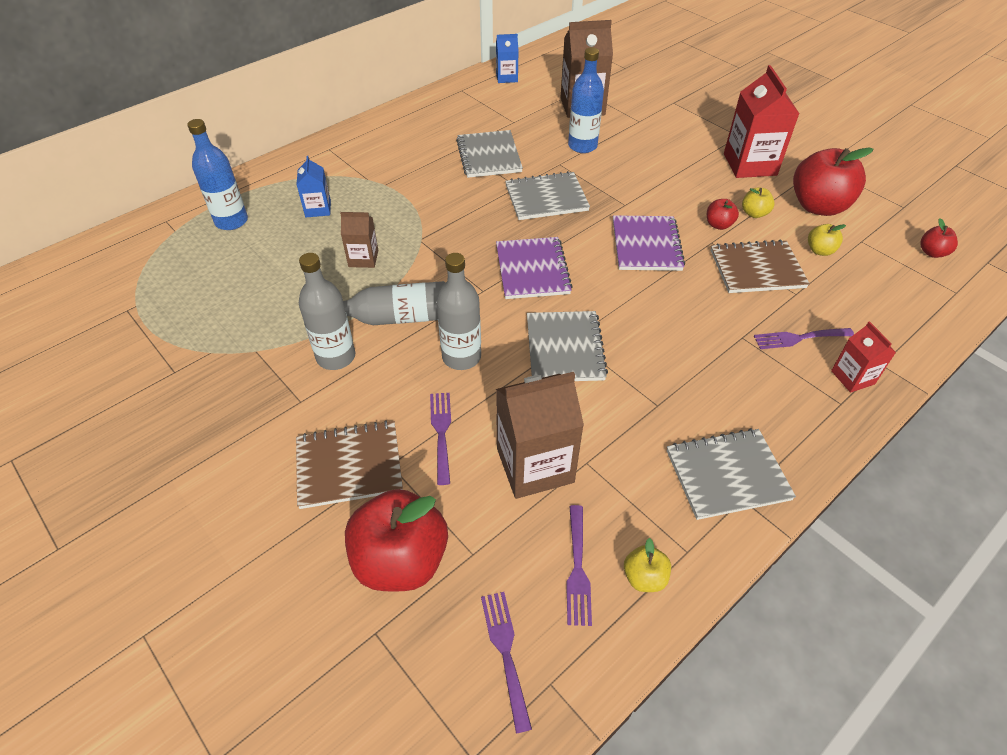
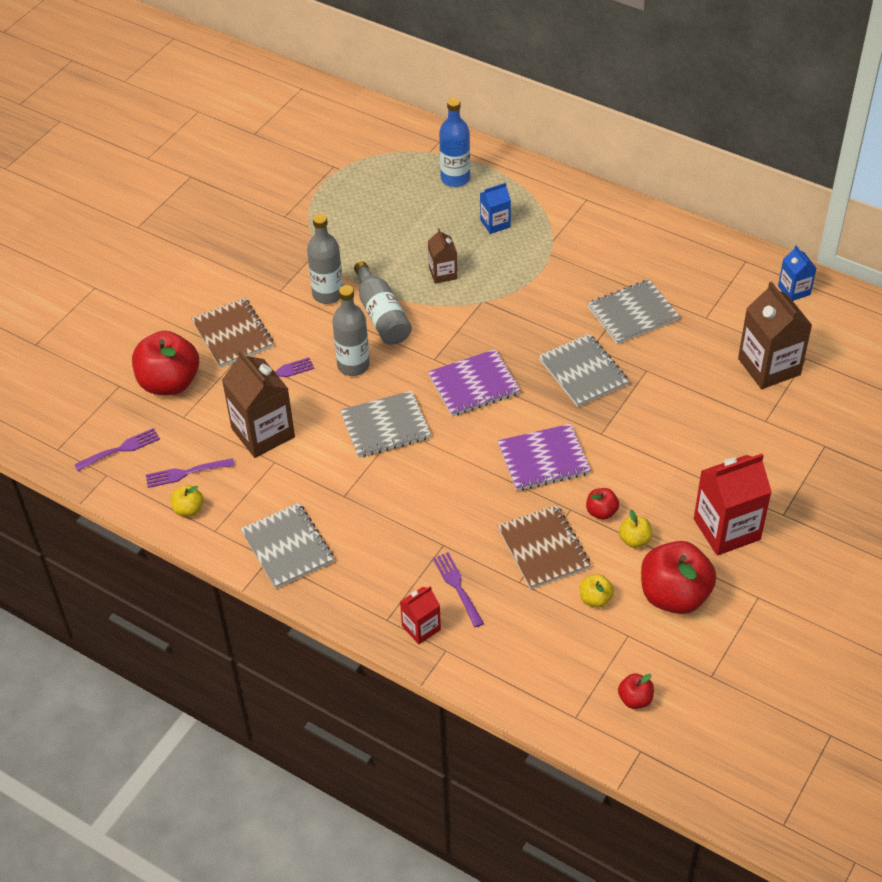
camera: 75 degrees right, 0 degrees up
blue bottle [568,47,604,153] -> none

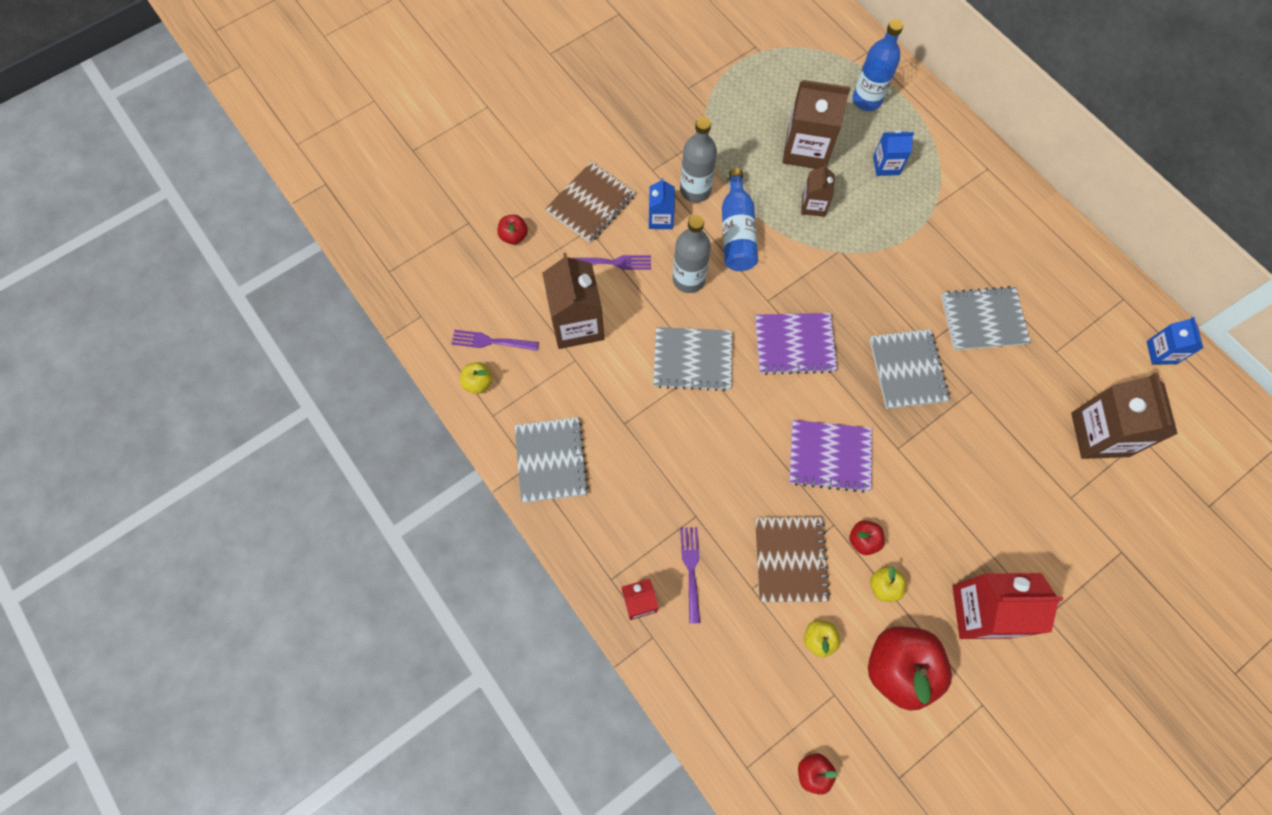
camera: 20 degrees right, 20 degrees up
purple fork [74,428,160,471] -> none
red apple [132,331,199,395] -> red apple [497,215,528,245], size x0.46
brown notebook [191,298,274,368] -> brown notebook turned 45 degrees clockwise [545,161,636,243]
grey bottle [354,261,412,345] -> blue bottle [722,169,758,271]
none -> blue carton [649,178,675,229]
none -> brown carton [782,80,851,169]

